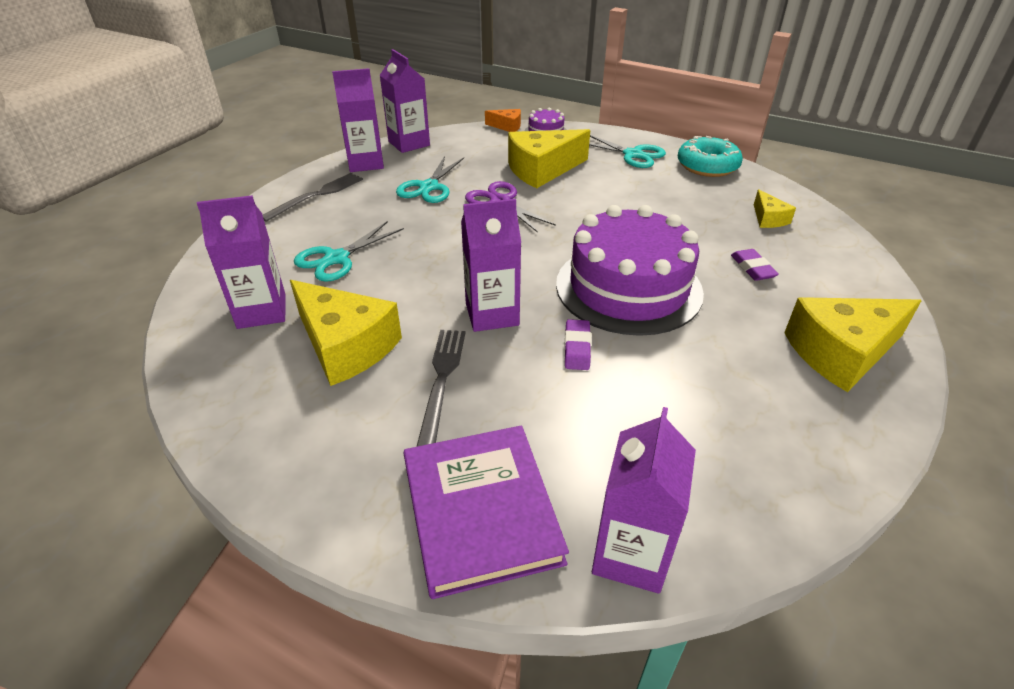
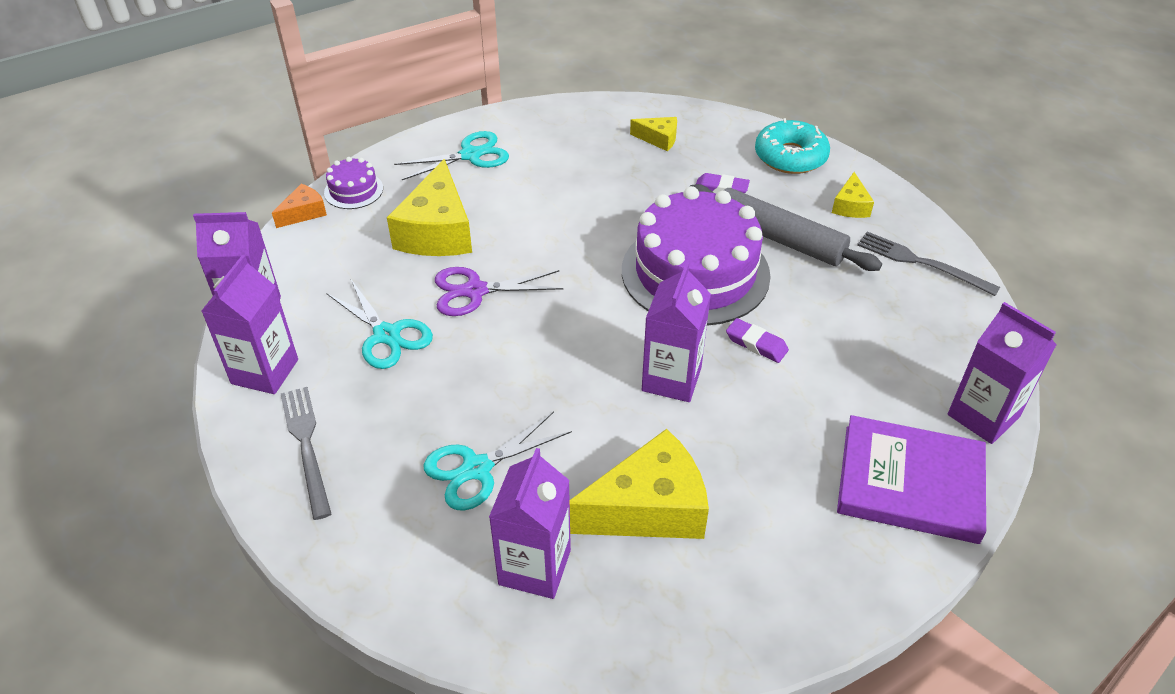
camera: 60 degrees left, 5 degrees up
turquoise scissors [294,221,404,282] -> turquoise scissors turned 75 degrees clockwise [424,411,572,511]
grey fork [416,330,465,447] -> grey fork moved to [857,232,1000,296]
turquoise donut [678,136,743,177] -> turquoise donut moved to [755,118,830,174]
yellow cheese [784,297,922,392] -> yellow cheese [832,172,874,218], size x0.49
none -> grey rolling pin [689,184,882,271]

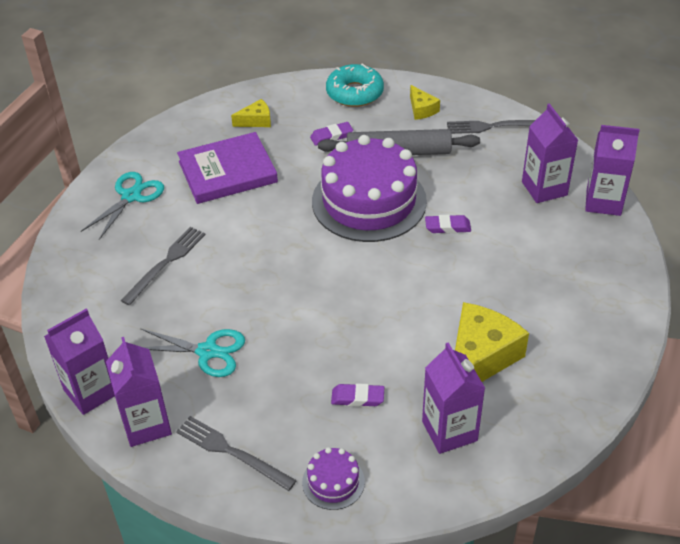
camera: 35 degrees left, 0 degrees up
orange cheese [272,184,327,228] -> none
purple cake [324,157,383,209] -> purple cake moved to [302,447,365,510]
yellow cheese [387,159,472,256] -> grey fork [120,227,206,306]
turquoise scissors [424,411,572,511] -> purple eraser [331,383,384,407]
purple scissors [435,267,563,316] -> none
purple carton [642,262,711,402] -> purple carton moved to [522,103,578,203]
purple book [837,415,986,544] -> purple book moved to [177,132,278,204]

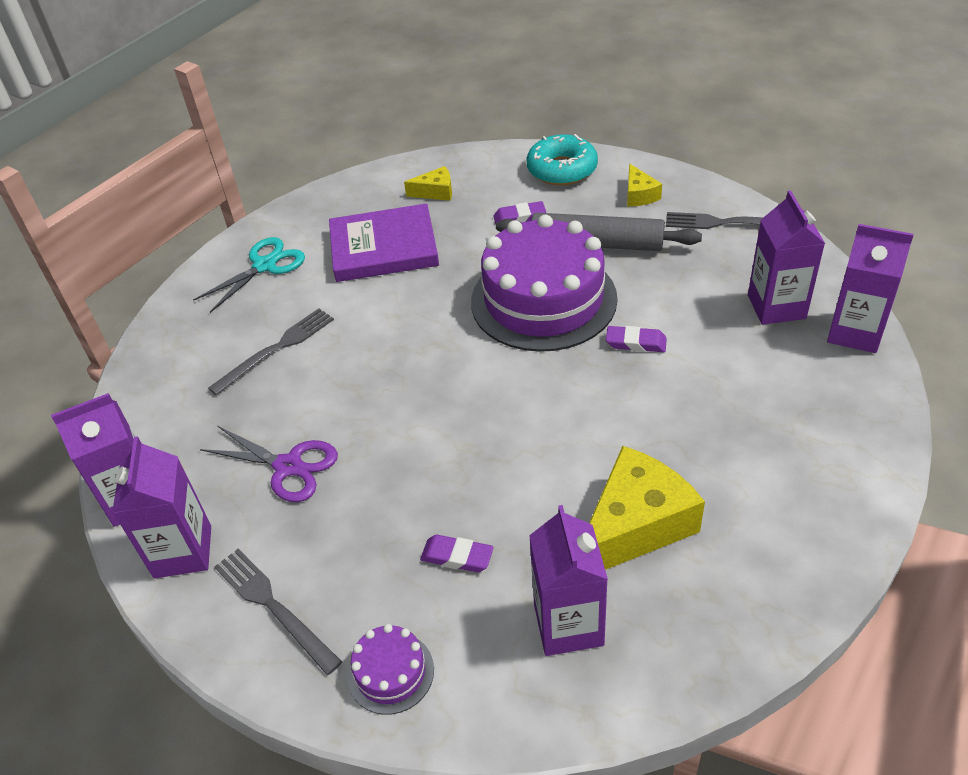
camera: 15 degrees right, 0 degrees up
turquoise scissors [140,328,245,377] -> purple scissors [200,426,338,502]

